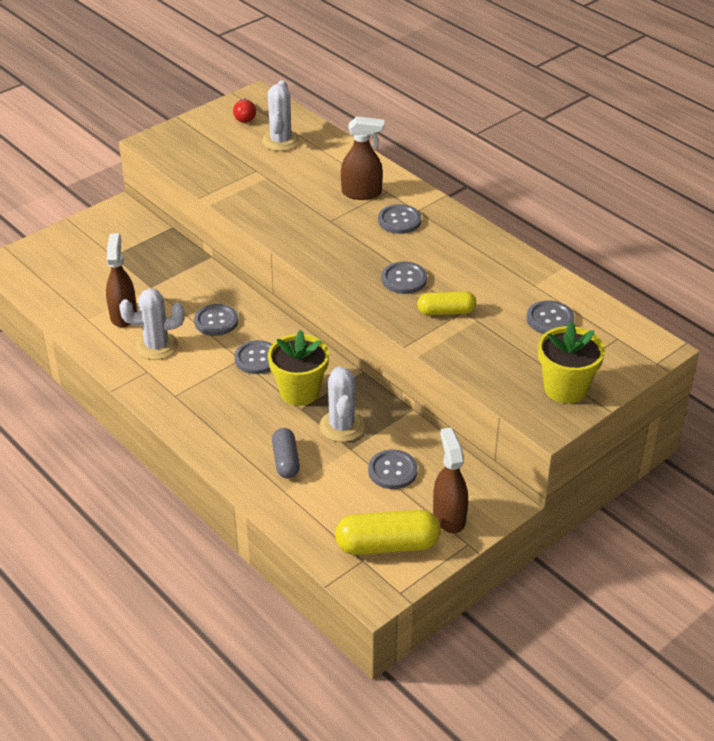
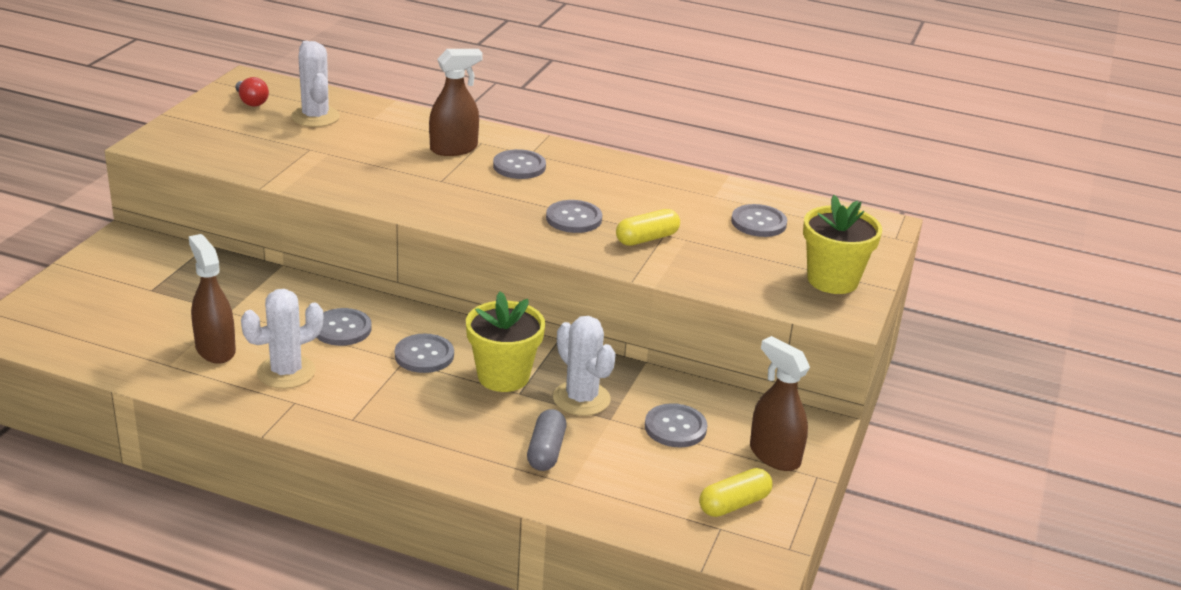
camera: 30 degrees left, 10 degrees down
grey capsule [272,428,300,478] -> grey capsule turned 45 degrees clockwise [527,409,566,471]
yellow capsule [335,510,441,555] -> yellow capsule [699,468,773,517], size x0.62

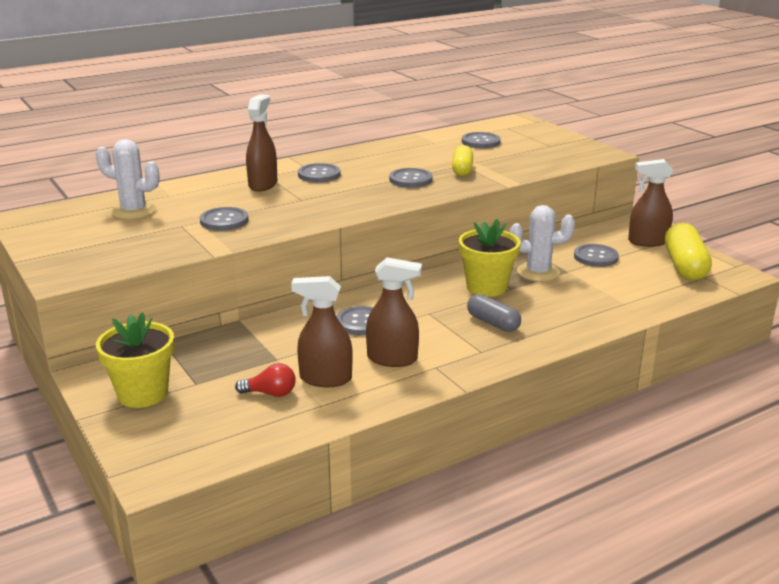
camera: 50 degrees left, 5 degrees down
red light bulb [235,77,269,107] -> red light bulb moved to [235,363,296,397]
white cactus [241,289,323,389] -> brown spray bottle [366,257,422,367]
grey button [395,333,454,373] -> grey button moved to [200,207,249,231]
grey capsule [527,409,566,471] -> grey capsule moved to [467,294,521,332]
yellow capsule [699,468,773,517] -> yellow capsule [665,223,712,280], size x1.61
yellow flower pot [803,195,882,294] -> yellow flower pot moved to [96,312,174,408]

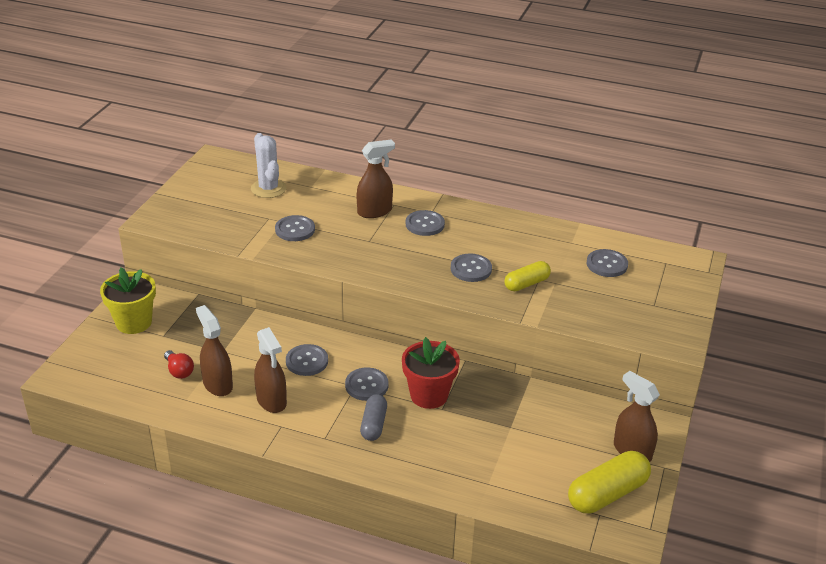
camera: 50 degrees right, 10 degrees up
yellow flower pot [459,219,520,297] -> red flower pot [402,337,460,409]
white cactus [510,205,575,282] -> none
grey button [574,244,619,267] -> grey button moved to [345,368,389,401]

